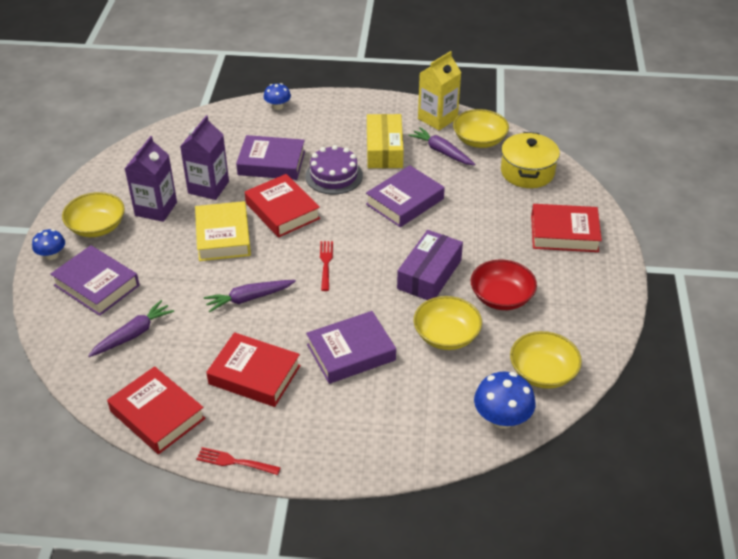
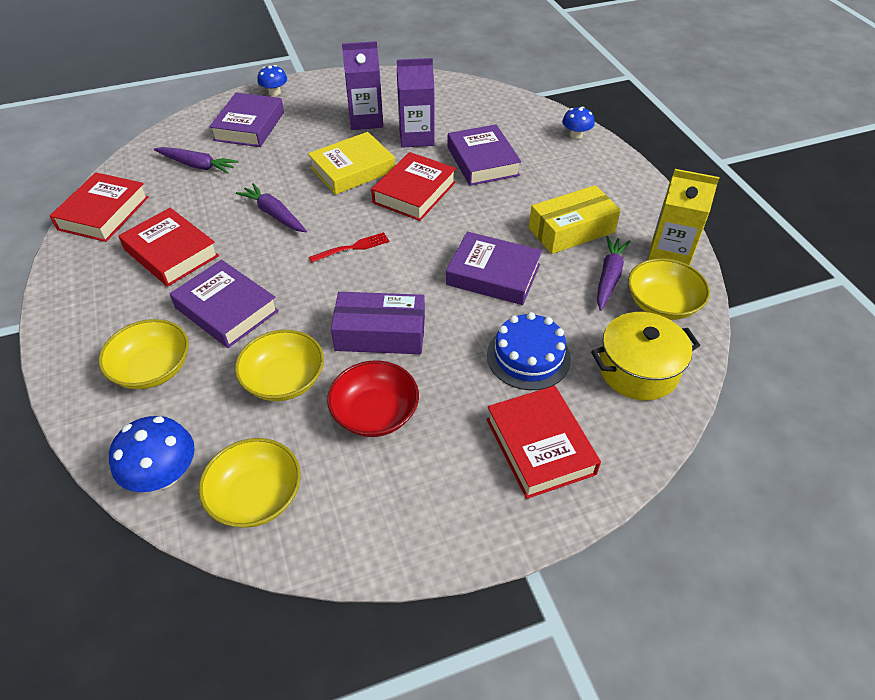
camera: 65 degrees right, 5 degrees up
yellow bowl [62,192,125,237] -> yellow bowl moved to [99,319,189,389]
red fork [196,447,281,475] -> none
red book [206,332,301,407] -> red book turned 45 degrees counterclockwise [118,208,219,287]
purple cake [305,145,363,195] -> none
none -> blue cake [487,312,571,390]

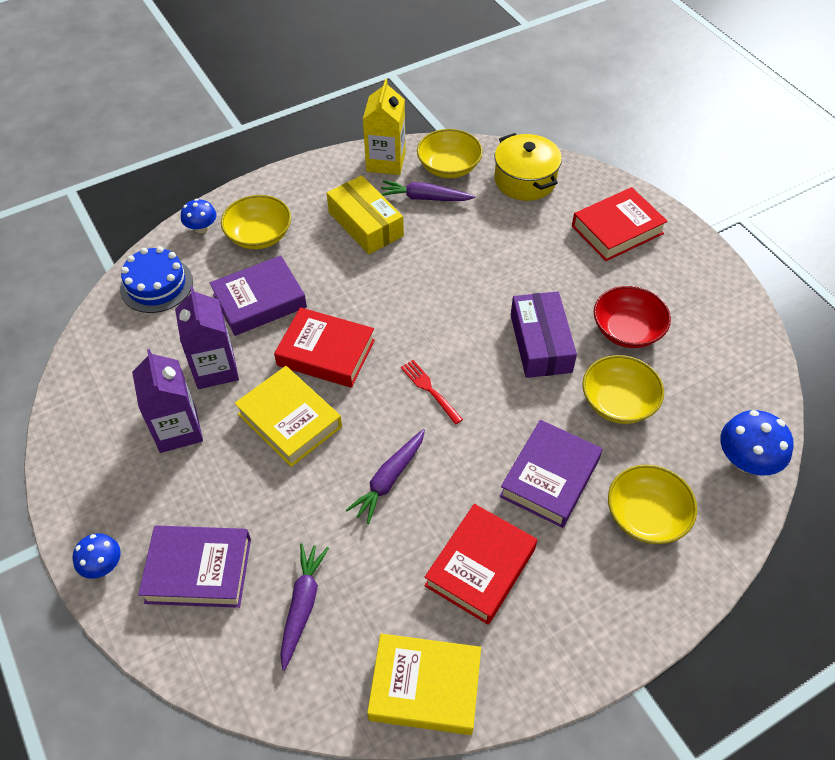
camera: 100 degrees left, 5 degrees up
red book [50,172,149,242] -> yellow book [367,633,481,735]
yellow bowl [199,438,301,528] -> yellow bowl moved to [221,195,291,249]
purple book [446,232,542,305] -> none
blue cake [487,312,571,390] -> blue cake moved to [120,246,193,313]

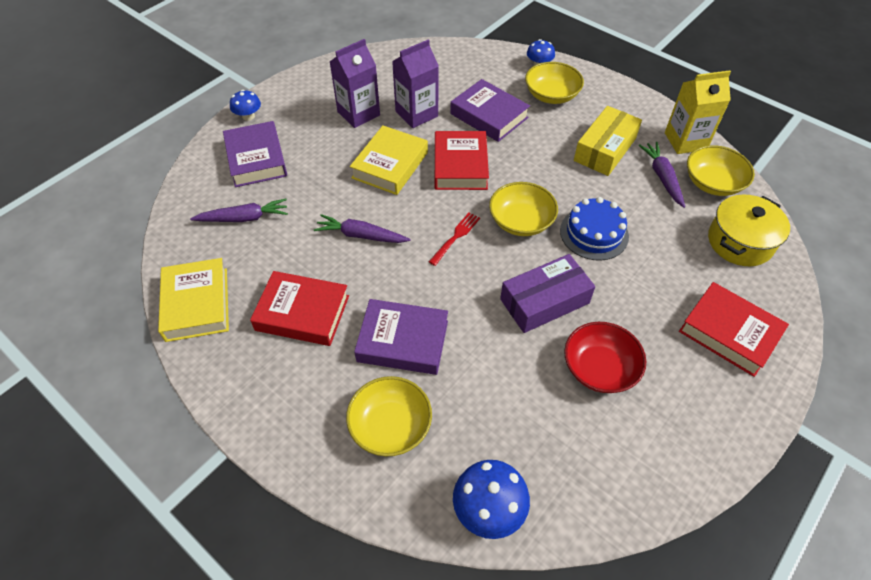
camera: 70 degrees right, 0 degrees up
blue cake [120,246,193,313] -> blue cake moved to [560,197,629,261]
yellow bowl [582,355,664,424] -> yellow bowl moved to [489,182,558,236]

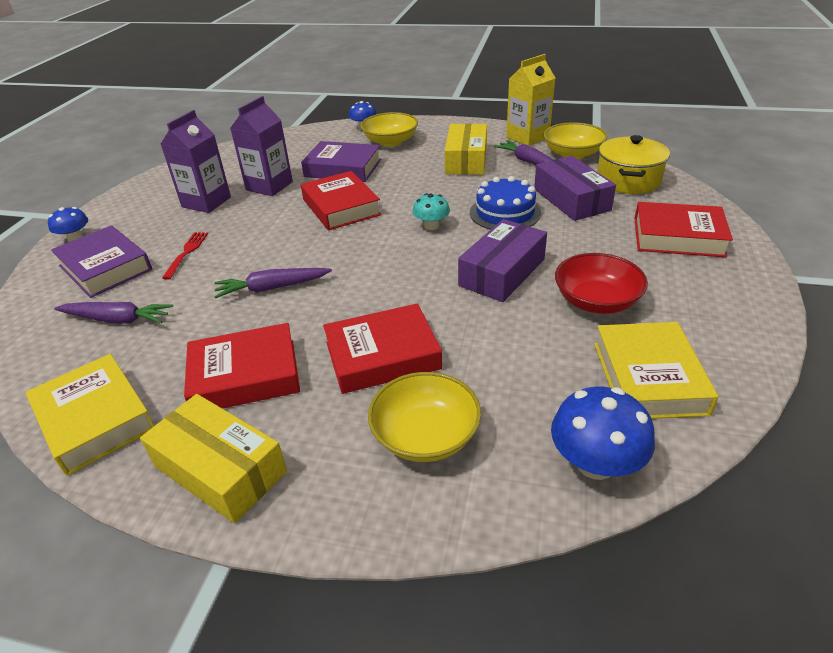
camera: 25 degrees left, 15 degrees down
purple carrot [190,199,288,222] -> purple carrot turned 45 degrees clockwise [54,302,173,324]
yellow book [350,125,428,195] -> yellow book moved to [594,322,719,419]
purple book [354,299,448,375] -> red book [323,303,442,394]
red fork [429,213,480,266] -> red fork moved to [162,232,208,280]
yellow bowl [489,182,558,236] -> turquoise mushroom [412,193,450,230]
none -> yellow box [140,394,287,523]
none -> purple box [534,156,616,221]

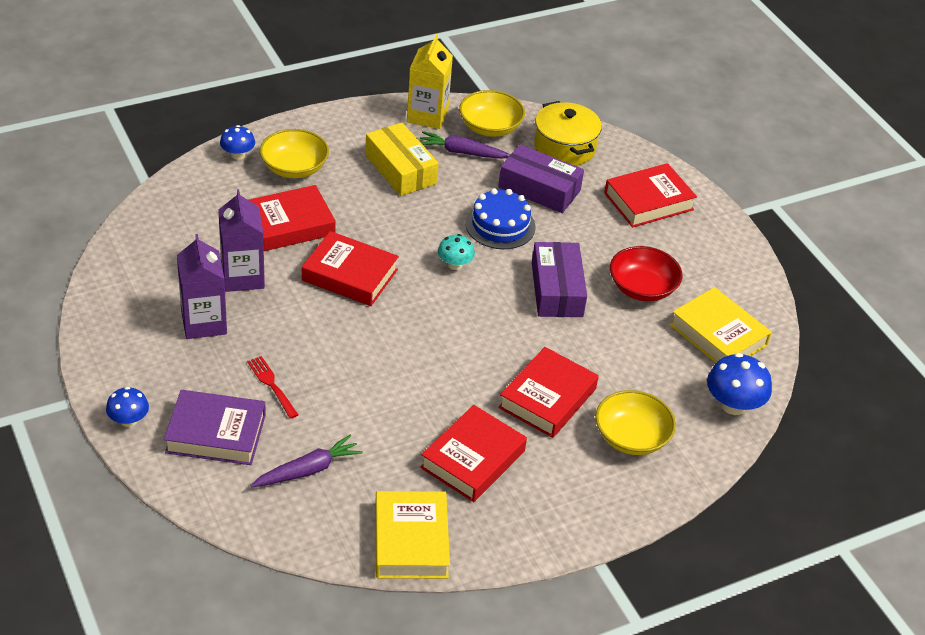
camera: 45 degrees left, 5 degrees up
yellow book [26,354,154,475] -> yellow book turned 75 degrees clockwise [375,491,450,579]
yellow box [140,394,287,523] -> none
purple carrot [214,268,332,298] -> none
purple book [301,141,381,182] -> red book [249,185,336,251]

